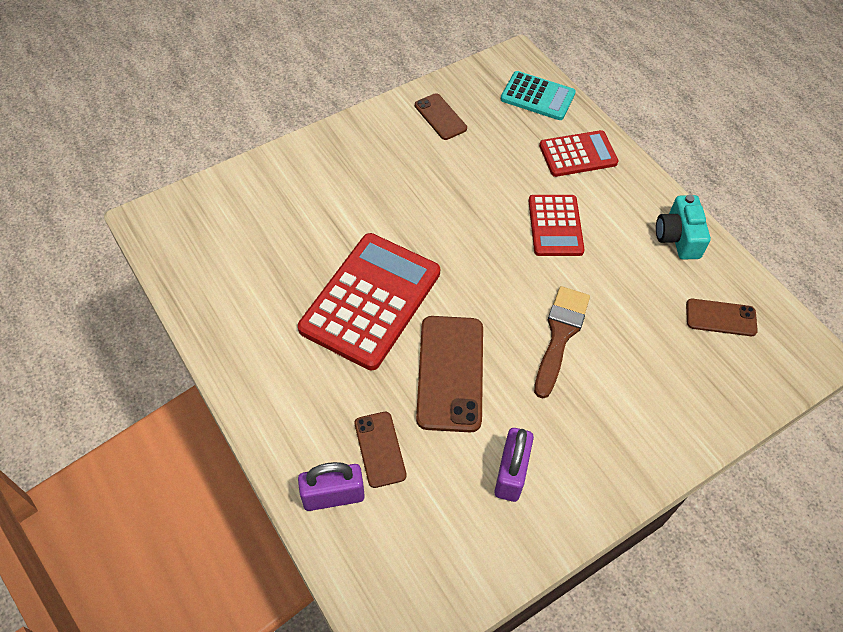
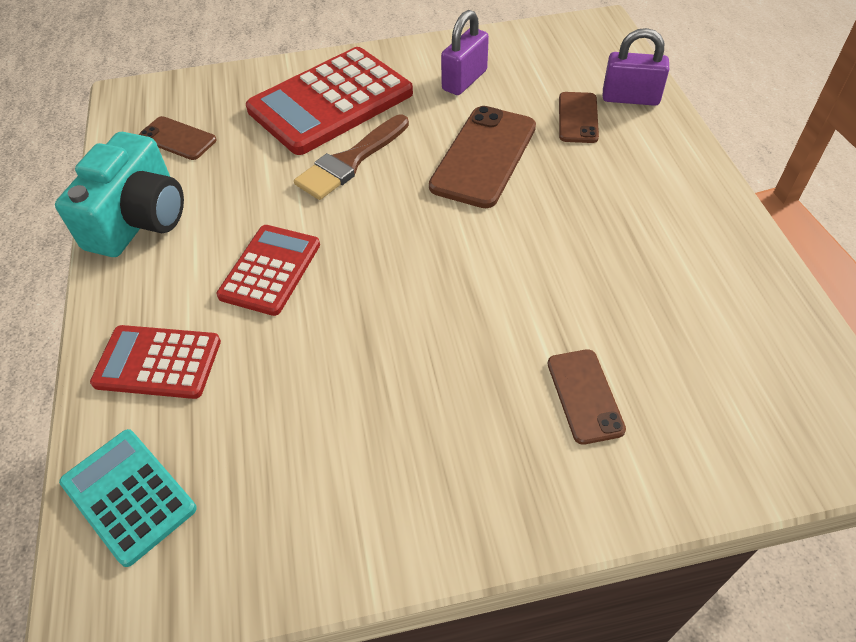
camera: 155 degrees left, 5 degrees down
red calculator [298,233,440,371] -> red calculator moved to [246,47,413,155]
brown phone [415,93,467,140] -> brown phone moved to [547,349,626,445]
turquoise camera [656,195,711,260] -> turquoise camera [55,132,184,257], size x1.51

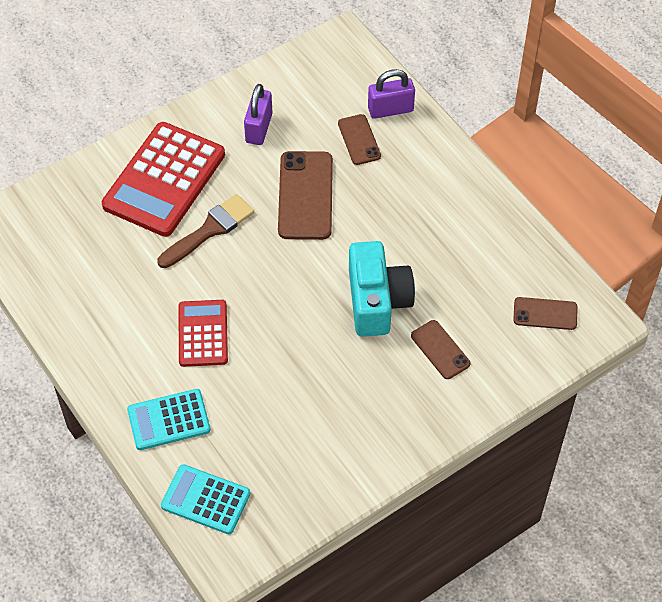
camera: 25 degrees left, 5 degrees up
turquoise camera [55,132,184,257] -> turquoise camera moved to [349,241,415,337]
red calculator [90,325,221,399] -> turquoise calculator [127,389,211,450]
brown phone [139,116,217,160] -> brown phone moved to [513,297,577,330]
brown brush [294,115,409,200] -> brown brush turned 150 degrees counterclockwise [158,194,254,268]

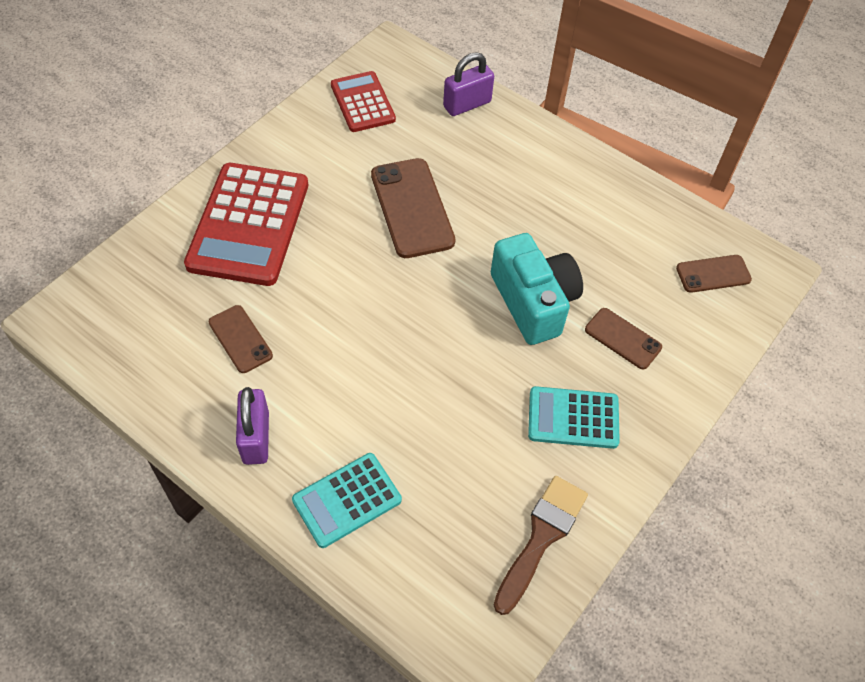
camera: 20 degrees left, 0 degrees up
brown brush [158,194,254,268] -> brown brush moved to [494,476,588,615]
turquoise calculator [161,464,250,534] -> turquoise calculator moved to [528,386,620,449]
red calculator [179,300,228,367] -> red calculator moved to [331,71,396,132]
purple padlock [244,84,272,145] -> purple padlock moved to [236,387,269,465]
brown phone [338,114,381,165] -> brown phone moved to [209,305,273,373]

